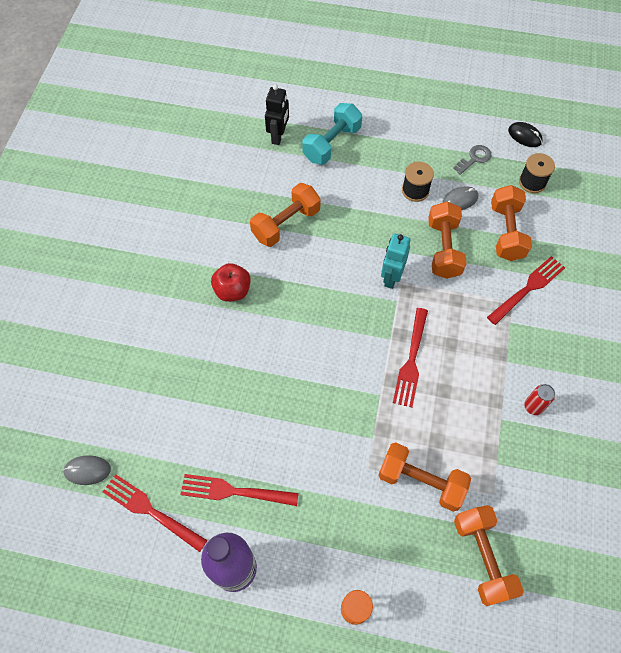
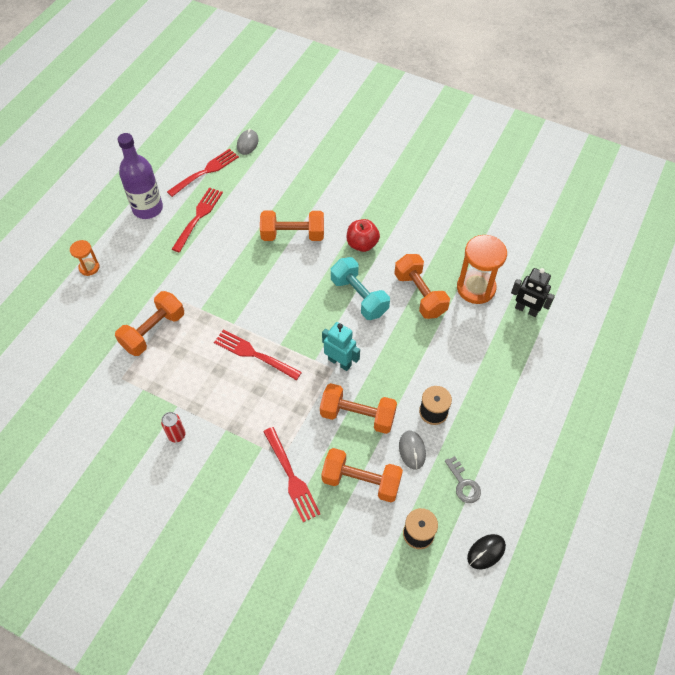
camera: 105 degrees right, 5 degrees down
turquoise dumbbell [302,103,362,165] -> turquoise dumbbell moved to [331,257,390,320]
orange dumbbell [454,505,524,606] -> orange dumbbell moved to [260,211,324,241]
none -> orange hourglass [457,235,507,304]

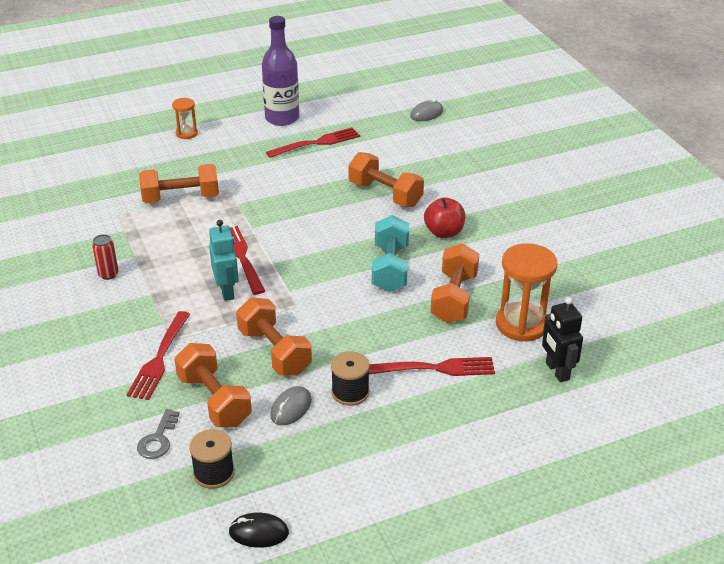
camera: 40 degrees right, 20 degrees down
red fork [167,149,239,197] -> red fork moved to [369,357,495,376]
turquoise robot [322,322,360,371] -> turquoise robot moved to [209,220,239,301]
grey key [445,456,481,503] -> grey key moved to [137,409,180,459]

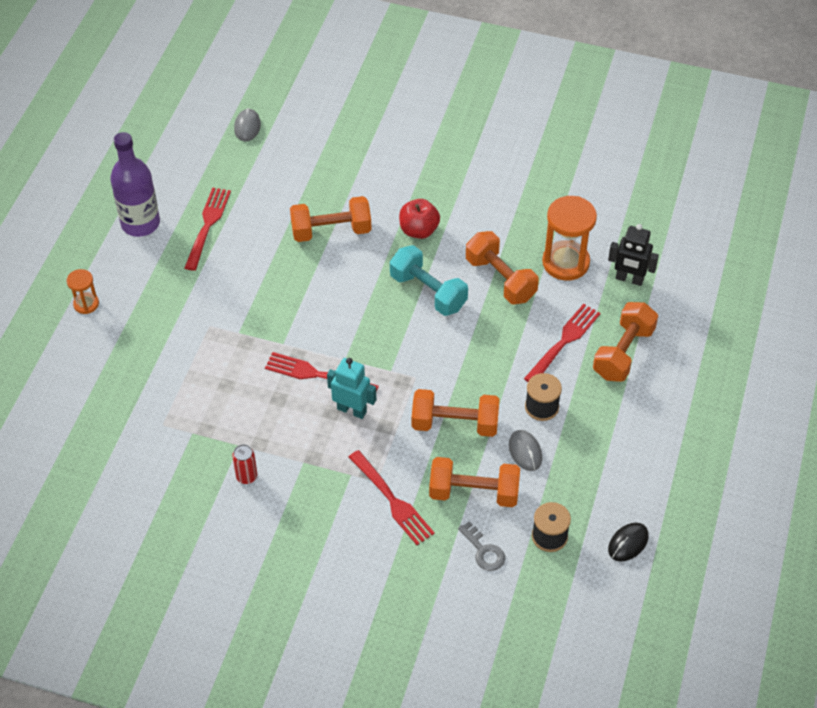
camera: 50 degrees left, 15 degrees up
orange dumbbell [139,164,219,203] -> orange dumbbell moved to [593,302,658,382]

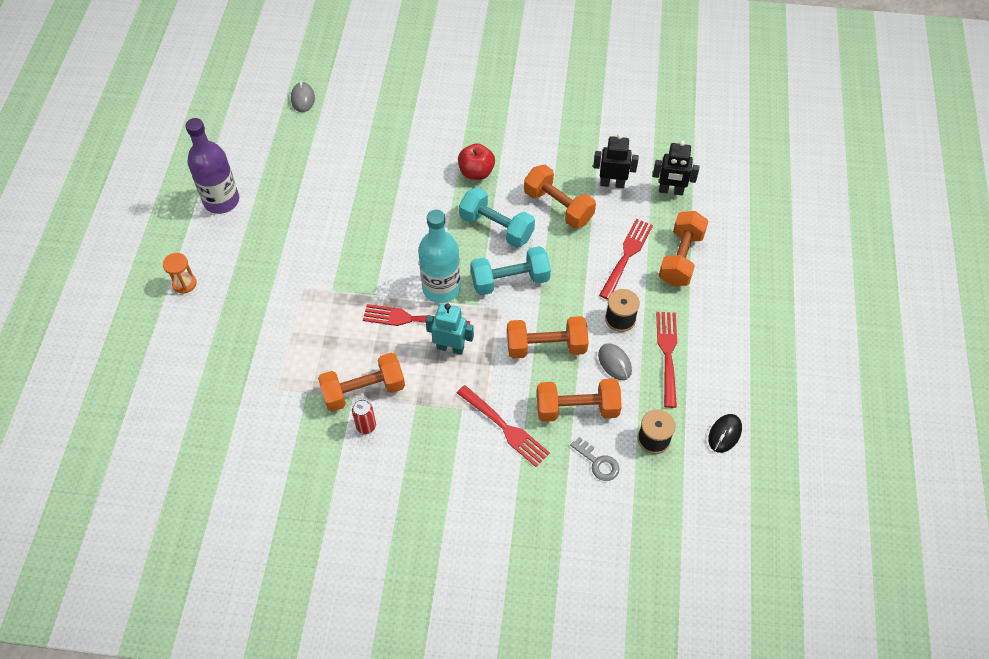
camera: 10 degrees left, 5 degrees up
red fork [184,187,231,271] -> red fork moved to [656,312,677,408]
orange dumbbell [290,196,372,242] -> orange dumbbell moved to [318,353,405,412]
orange hourglass [542,196,597,281] -> black robot [593,133,639,188]
none -> turquoise bottle [418,210,461,303]
none -> turquoise dumbbell [471,246,551,295]

